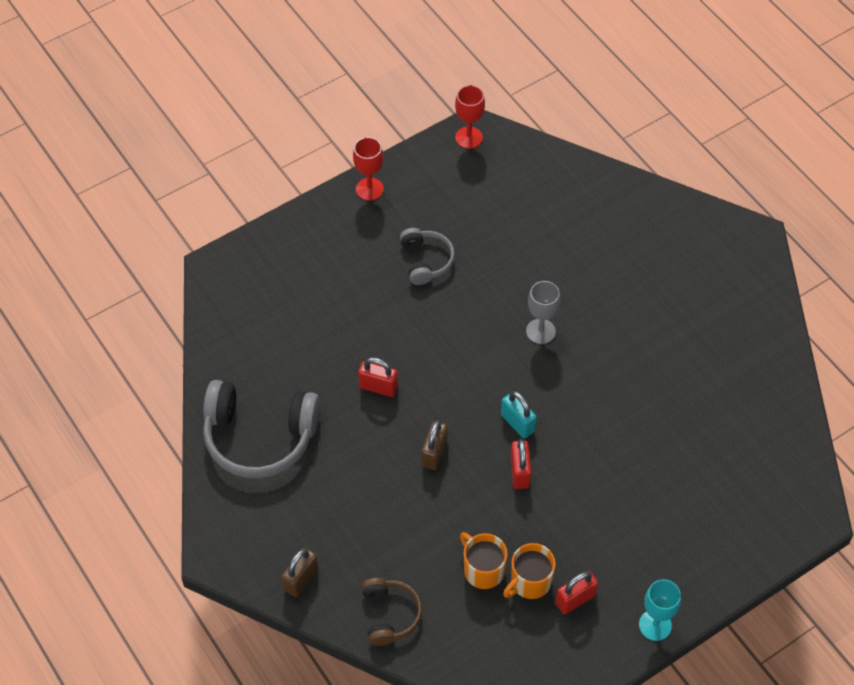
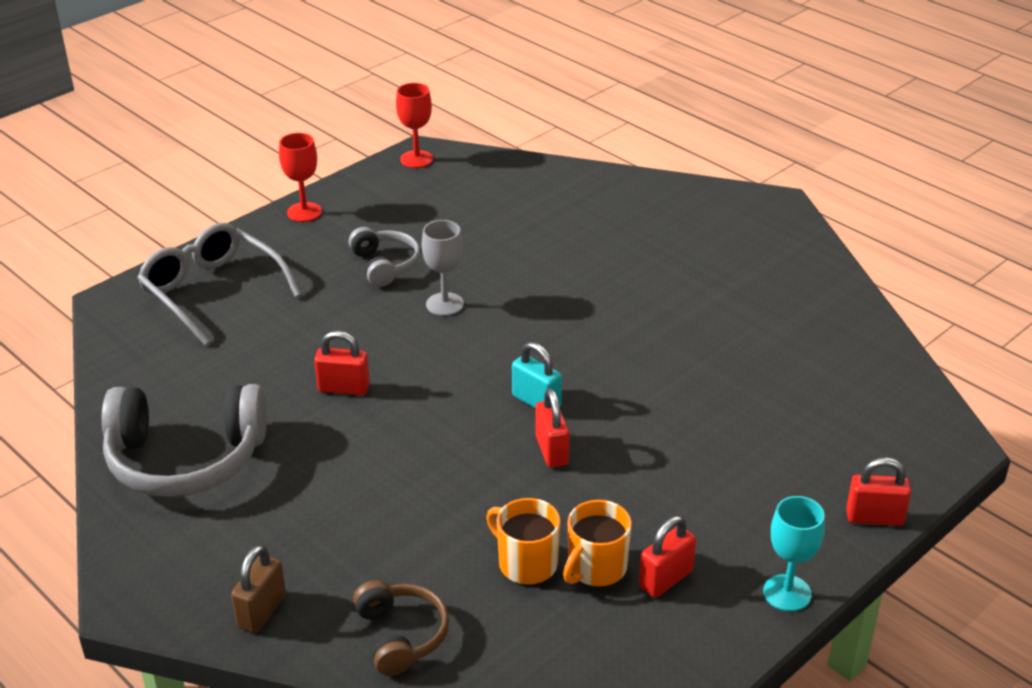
camera: 10 degrees left, 20 degrees down
brown padlock [422,420,448,470] -> none
grey goblet [526,281,560,344] -> grey goblet moved to [422,220,464,316]
none -> grey glasses [137,223,301,345]
none -> red padlock [846,457,911,526]

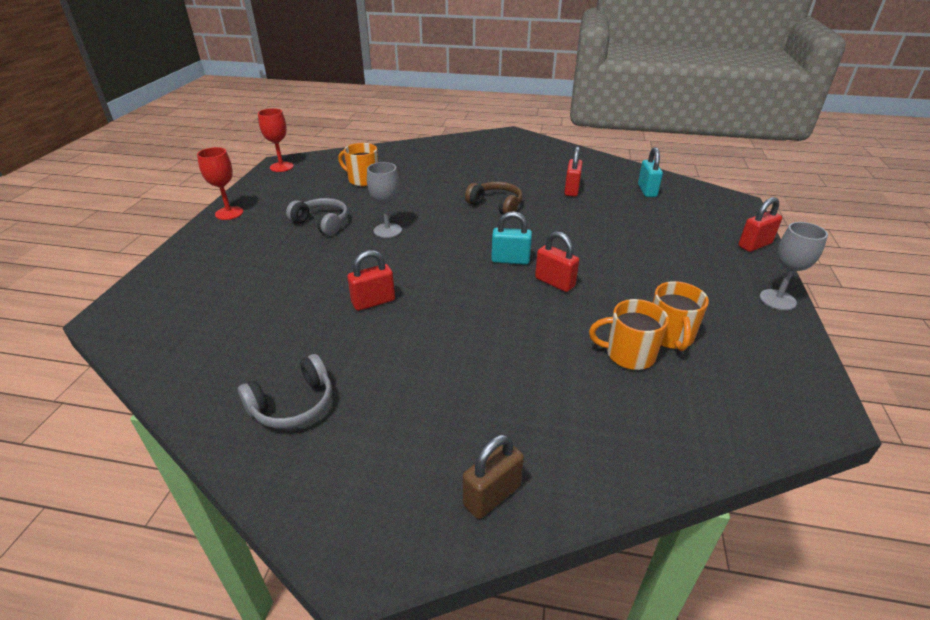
camera: 35 degrees left, 0 degrees up
grey headphones [102,384,267,497] -> grey headphones [238,354,332,429], size x0.55
grey glasses [137,223,301,345] -> none
brown padlock [231,545,286,633] -> brown padlock turned 60 degrees clockwise [463,434,524,519]
brown headphones [353,580,449,676] -> brown headphones moved to [465,182,522,215]
red padlock [639,516,696,598] -> red padlock moved to [564,147,583,197]
turquoise goblet [763,496,825,612] -> grey goblet [760,222,828,310]
none -> orange mug [338,143,378,186]
none -> turquoise padlock [638,147,663,197]

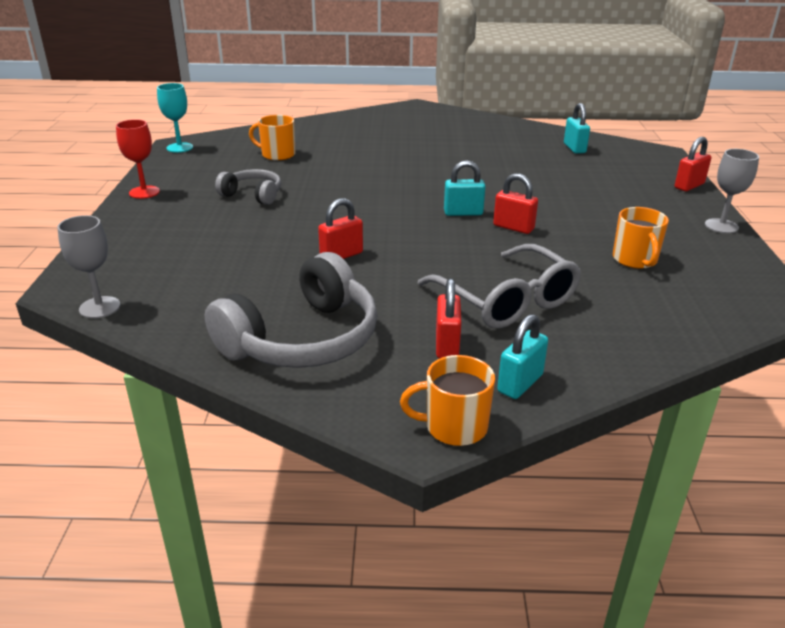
camera: 10 degrees left, 5 degrees down
grey headphones [238,354,332,429] -> grey headphones [205,252,378,368], size x1.83
red goblet [258,108,294,172] -> turquoise goblet [157,83,193,153]
grey goblet [367,162,402,238] -> grey goblet moved to [57,215,120,319]
brown padlock [463,434,524,519] -> turquoise padlock [497,314,548,399]
brown headphones [465,182,522,215] -> none
red padlock [564,147,583,197] -> red padlock moved to [436,278,462,358]
orange mug [589,299,669,370] -> orange mug moved to [400,355,495,446]
none -> grey glasses [418,244,581,329]

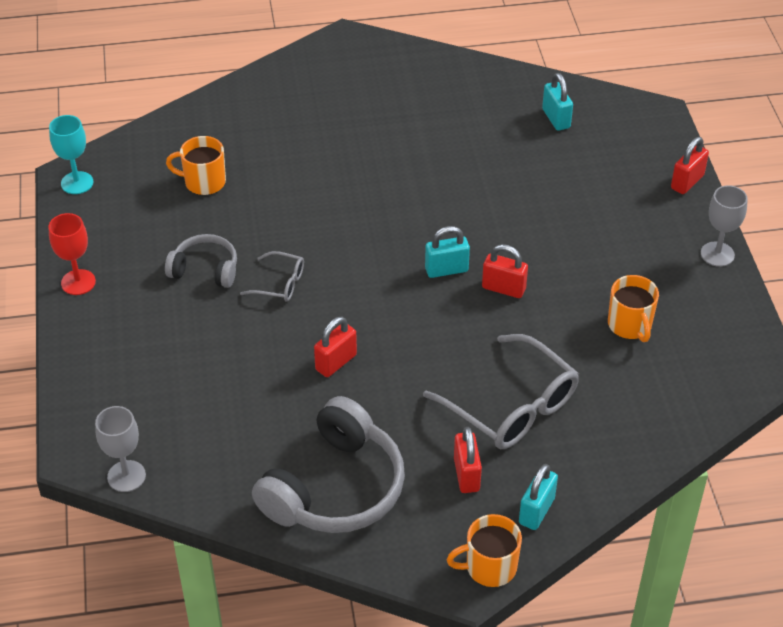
camera: 10 degrees left, 15 degrees up
none -> grey glasses [240,251,304,302]

